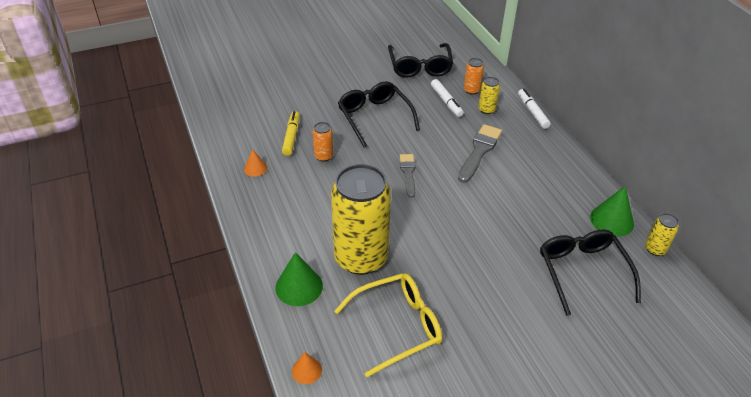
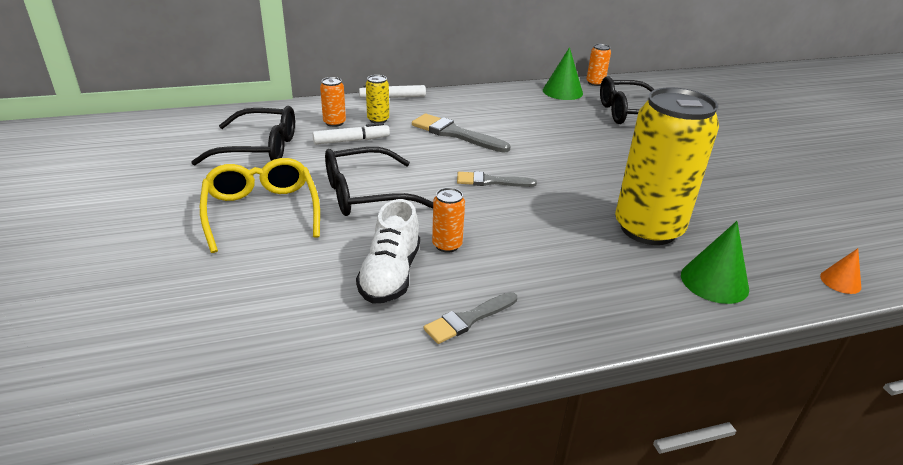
camera: 85 degrees left, 10 degrees down
orange cone [244,149,267,177] -> grey brush [424,292,517,344]
yellow marker [282,111,300,156] -> white shoe [356,199,420,304]
yellow glasses [334,273,442,377] -> yellow glasses moved to [200,158,320,253]
yellow can [645,213,679,256] -> orange can [586,44,611,86]

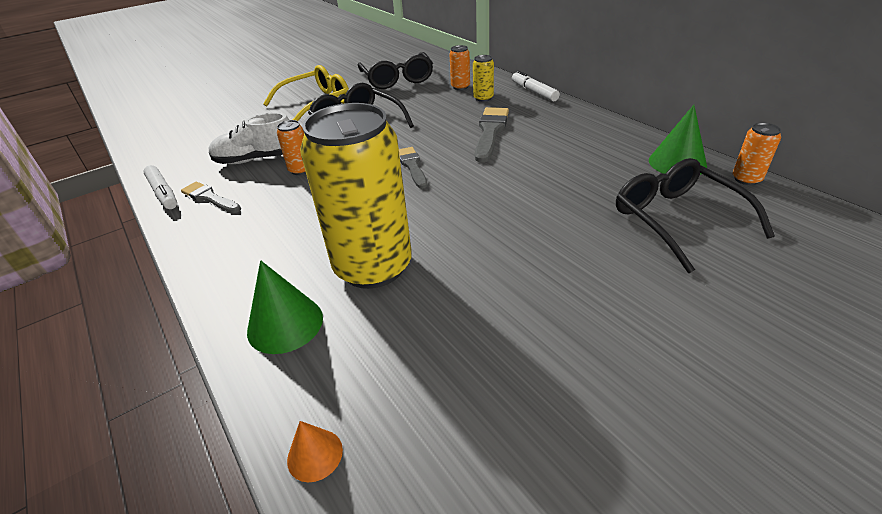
camera: 75 degrees right, 5 degrees up
white marker [313,123,390,145] -> white marker moved to [143,165,177,209]

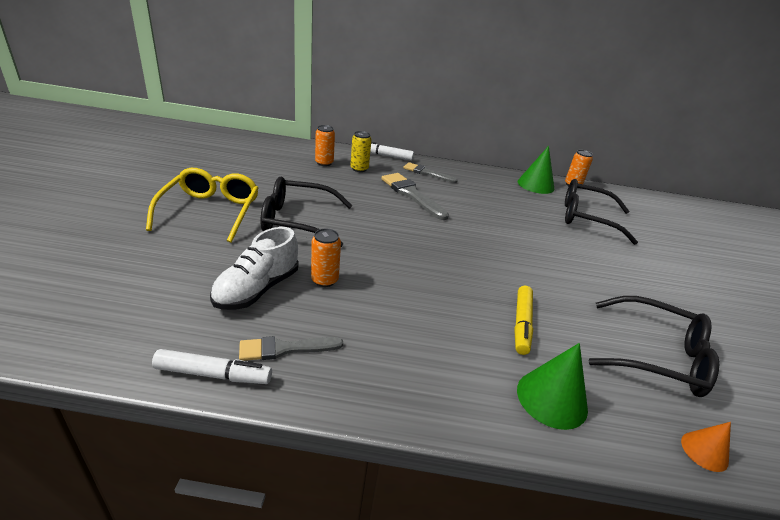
camera: 55 degrees left, 5 degrees down
yellow can [300,103,412,289] -> yellow marker [514,286,533,355]
black glasses [358,52,433,89] -> black glasses moved to [589,296,719,397]
grey brush [399,147,427,189] -> grey brush moved to [403,162,458,183]

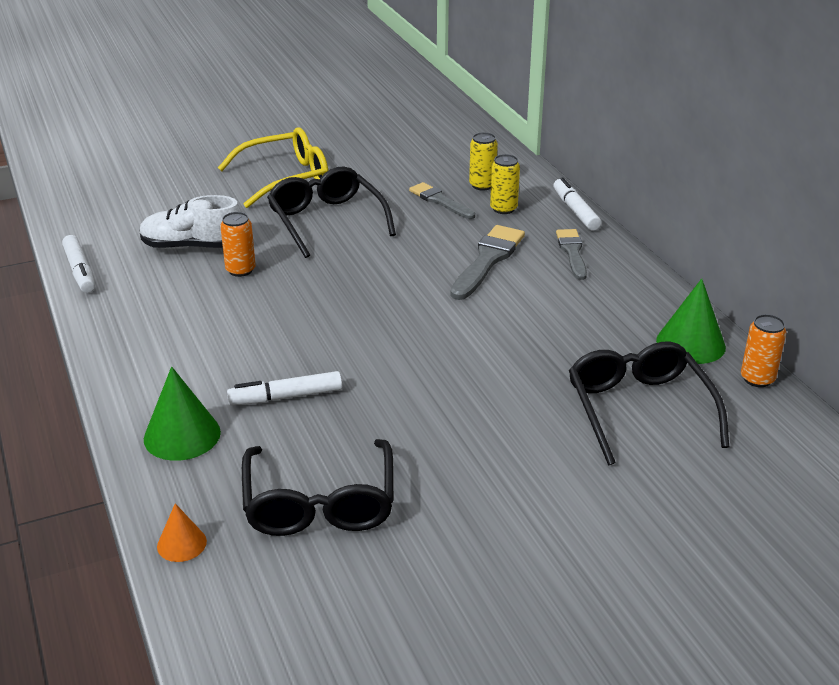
camera: 65 degrees right, 0 degrees up
grey brush [239,336,343,361] -> grey brush moved to [409,182,475,219]
orange can [315,125,335,166] -> yellow can [469,132,498,191]
yellow marker [514,286,533,355] -> white marker [227,371,342,405]

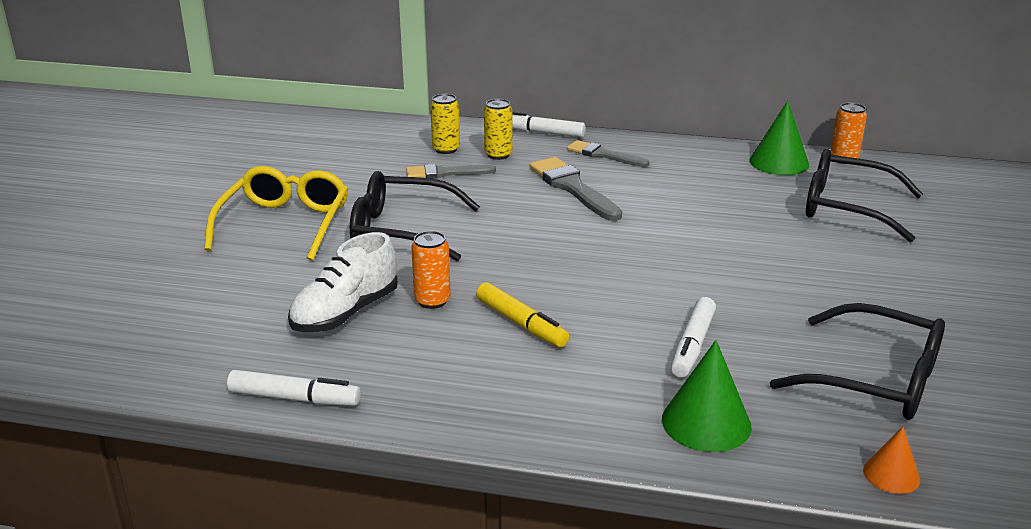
camera: 55 degrees left, 5 degrees down
none -> yellow marker [476,282,569,347]

